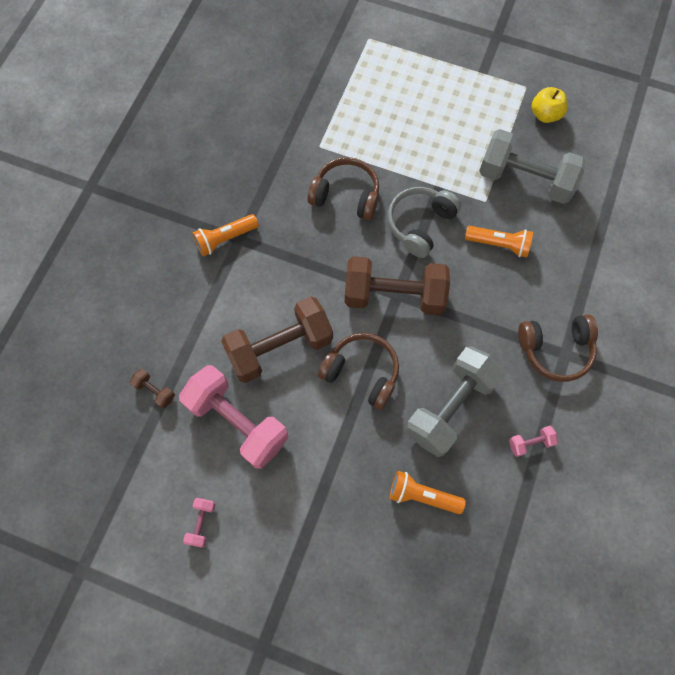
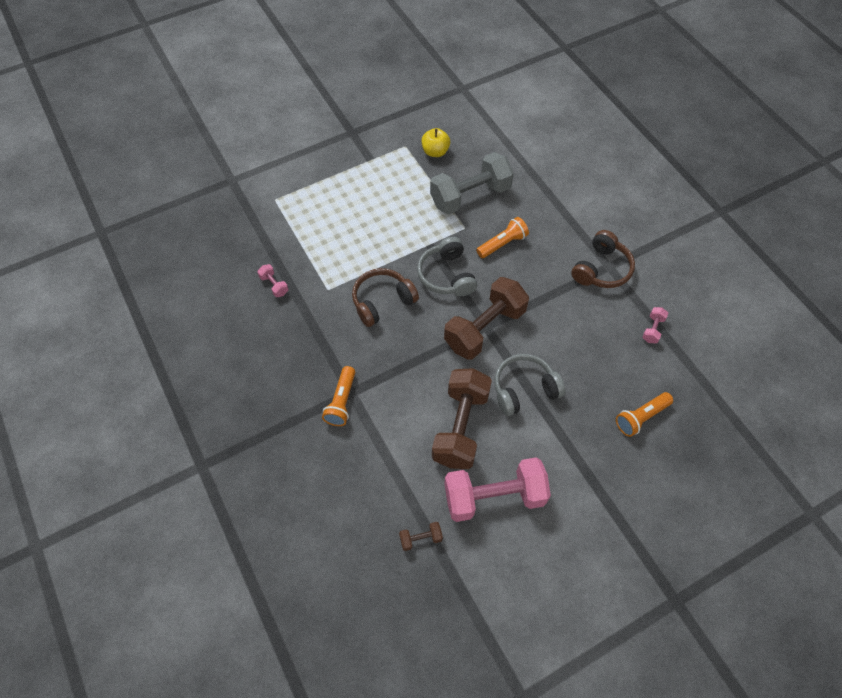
camera: 50 degrees left, 10 degrees down
pink dumbbell [183,498,216,548] -> pink dumbbell moved to [257,264,289,297]
brown headphones [318,333,399,410] -> grey headphones [494,354,565,416]
grey dumbbell [405,346,505,457] -> none

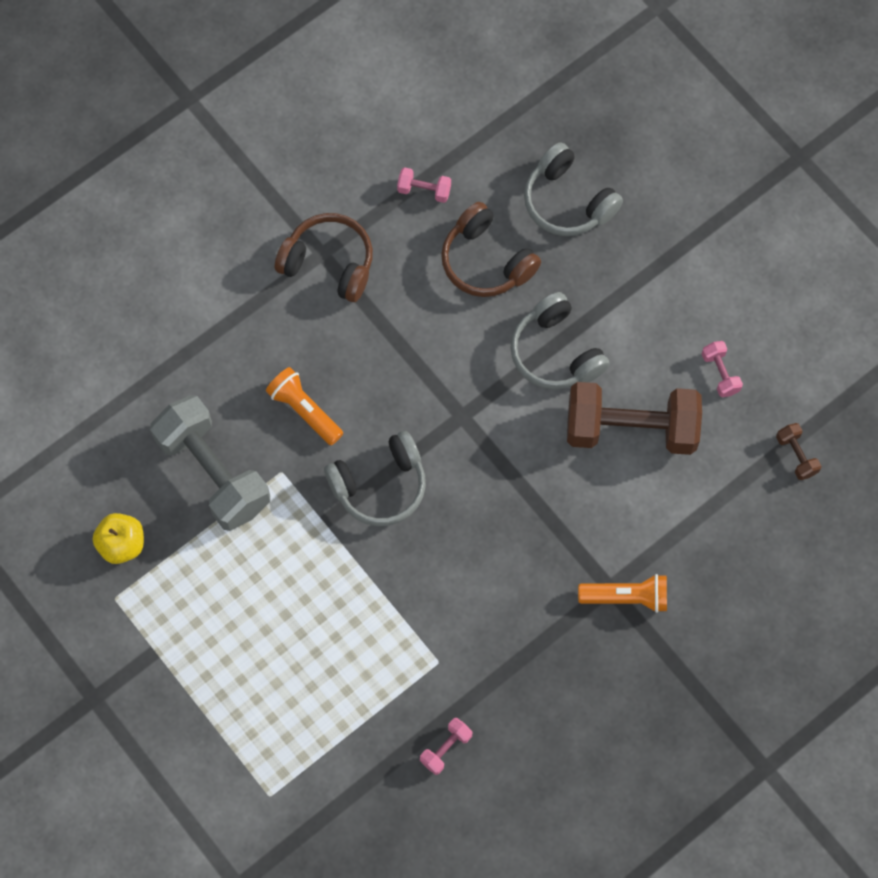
camera: 100 degrees left, 10 degrees up
brown headphones [352,268,419,327] -> brown headphones moved to [441,202,541,297]
brown dumbbell [444,277,529,360] -> none
pink dumbbell [444,457,551,522] -> pink dumbbell [702,341,743,397], size x0.41
orange flashlight [616,392,673,437] -> grey headphones [524,142,623,236]

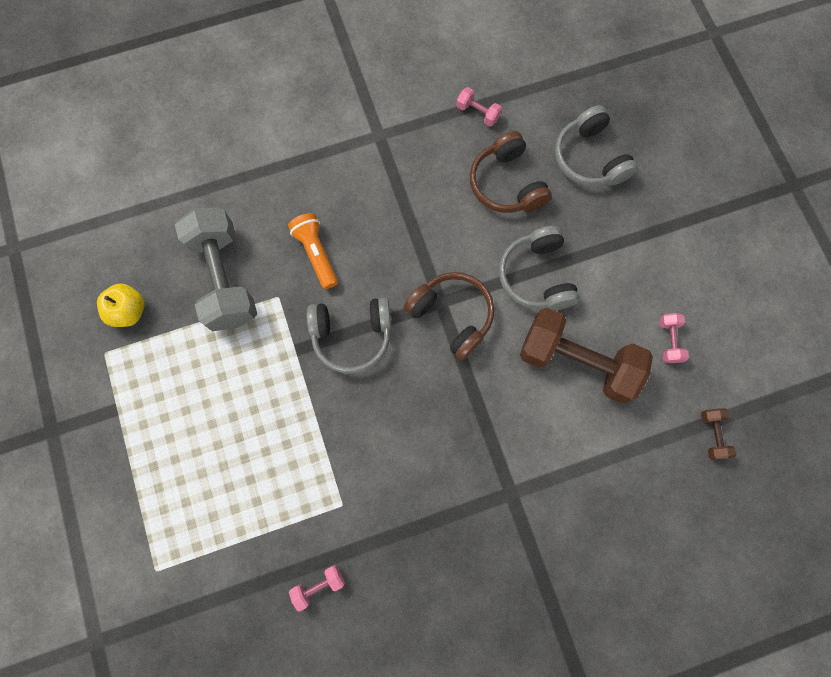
camera: 20 degrees right, 5 degrees up
brown headphones [275,213,373,302] -> brown headphones moved to [404,272,494,360]
orange flashlight [578,574,667,613] -> none

